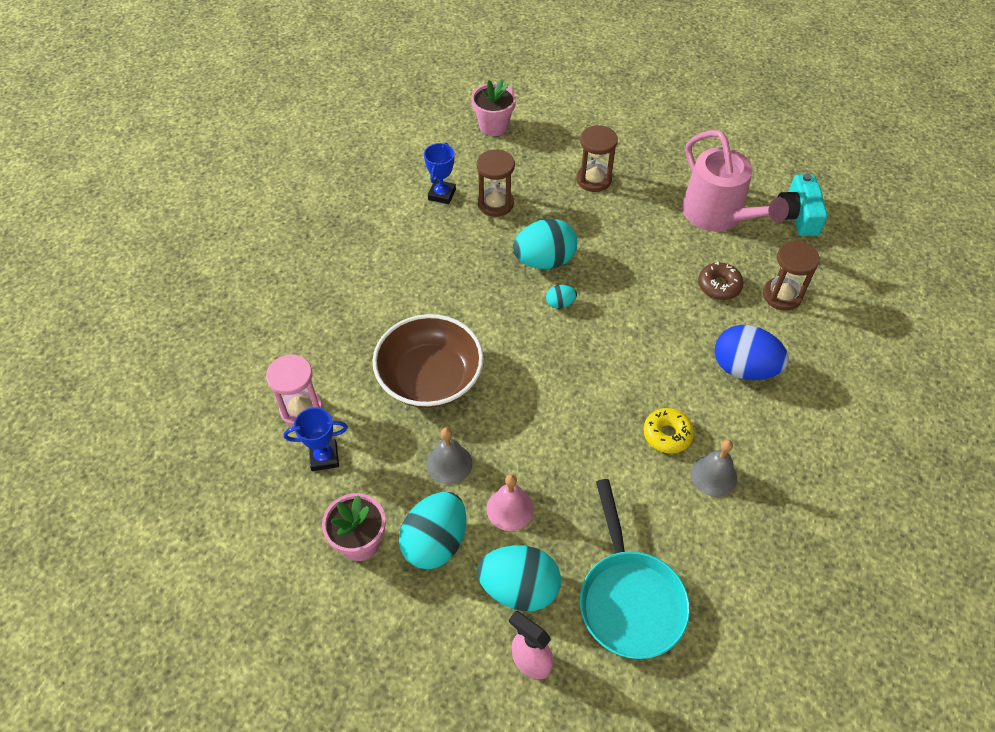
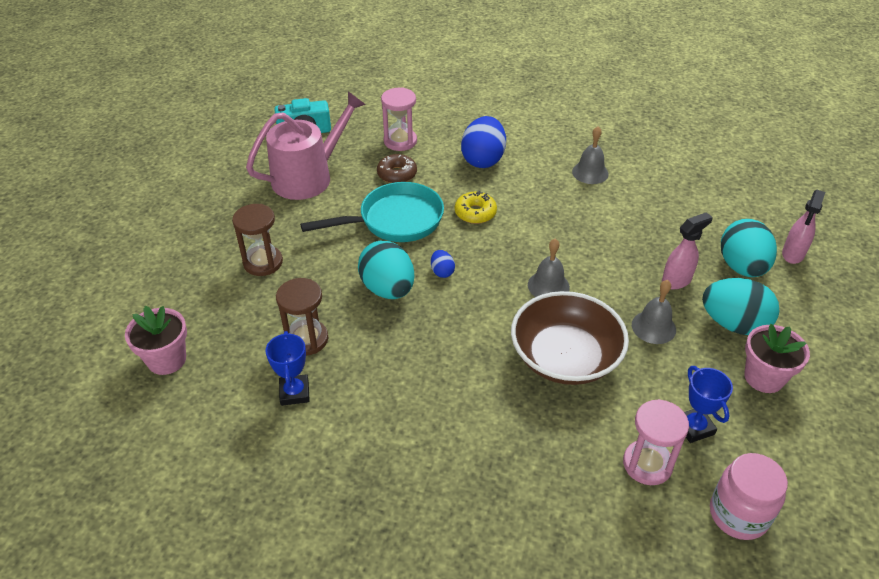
camera: 100 degrees left, 10 degrees down
blue trophy [424,142,456,204] -> blue trophy turned 75 degrees clockwise [265,331,310,406]
pink bell [487,474,534,531] -> pink spray bottle [662,212,713,289]
turquoise egg [546,285,577,308] -> blue egg [431,250,455,278]
turquoise pan [580,479,690,659] -> turquoise pan moved to [300,182,444,242]
yellow donut [643,408,694,454] -> yellow donut moved to [455,191,497,224]
brown hourglass [763,241,820,311] -> pink hourglass [381,87,417,151]
none -> grey bell [528,239,570,297]
none -> pink jar [710,453,788,540]

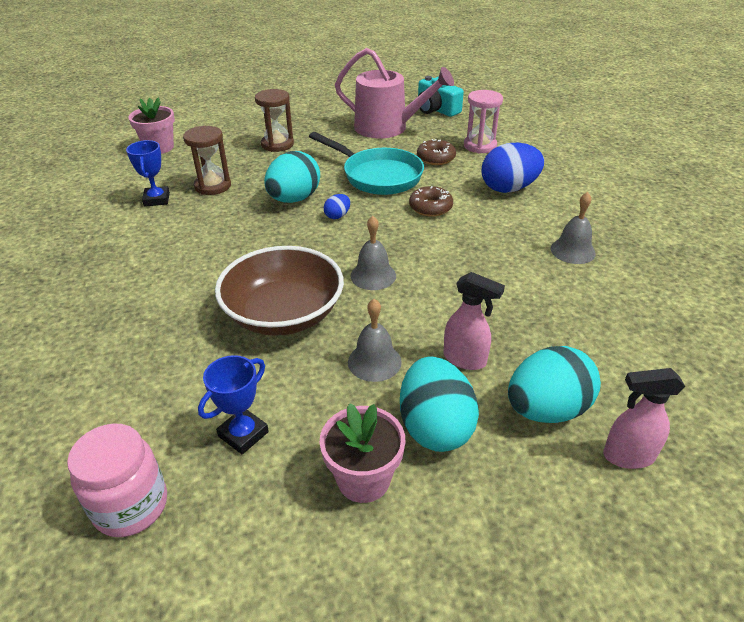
camera: 60 degrees right, 5 degrees down
blue trophy [265,331,310,406] -> blue trophy turned 60 degrees counterclockwise [126,140,170,207]
yellow donut [455,191,497,224] -> brown donut [409,186,453,217]
pink hourglass [623,399,689,485] -> none

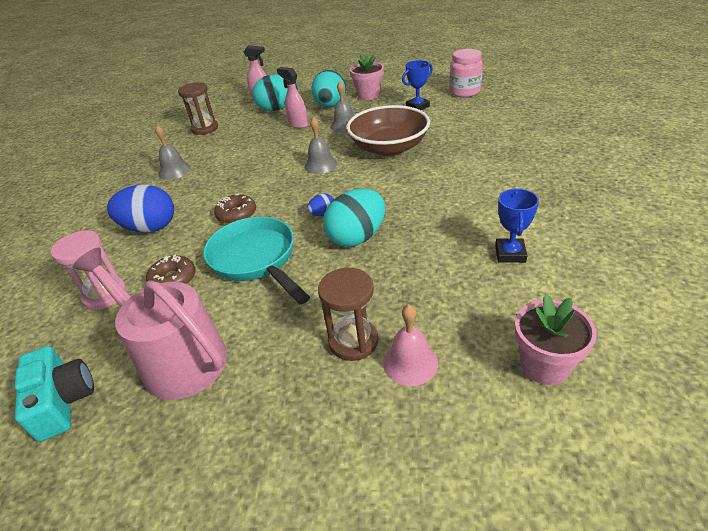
camera: 160 degrees left, 0 degrees up
brown hourglass [183,126,231,195] -> brown hourglass moved to [178,82,218,135]
none -> pink bell [383,304,438,386]

